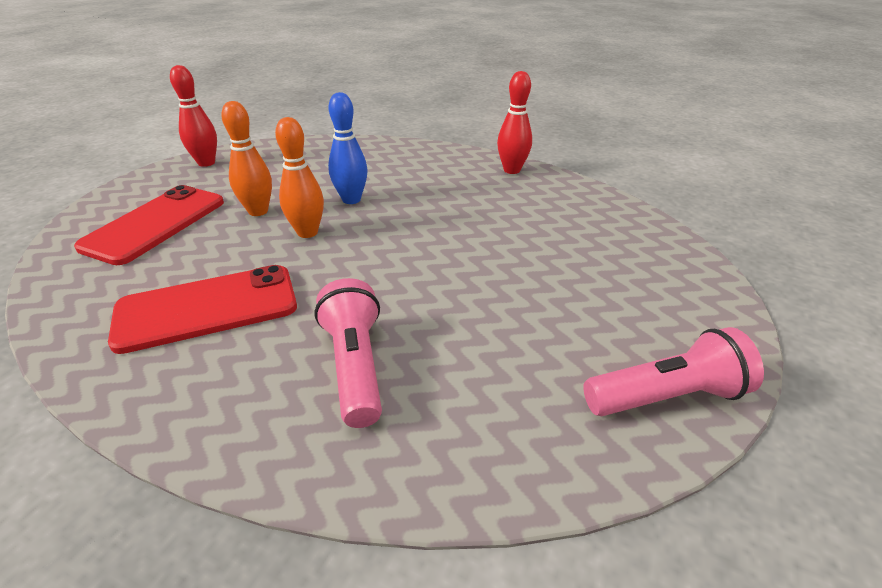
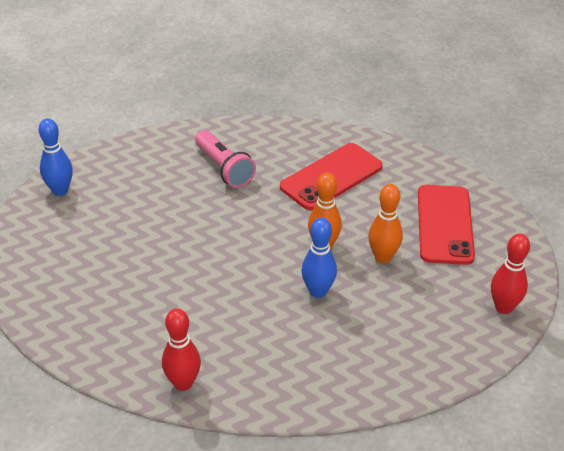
camera: 160 degrees right, 5 degrees up
pink flashlight [583,327,764,417] -> blue bowling pin [39,118,73,196]

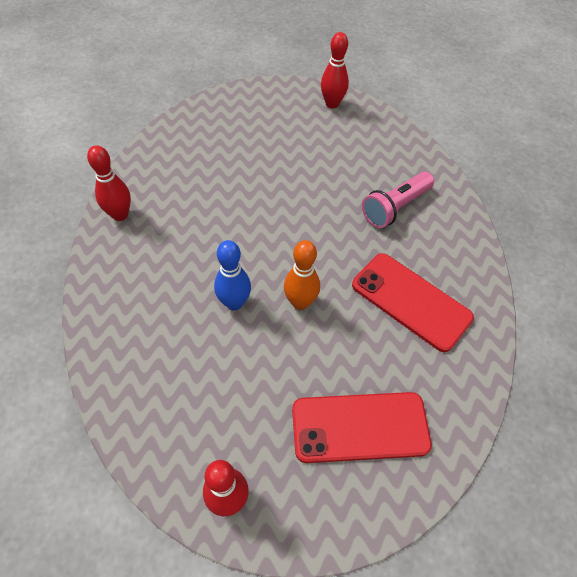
camera: 80 degrees right, 15 degrees up
blue bowling pin [39,118,73,196] -> red bowling pin [321,32,349,108]
orange bowling pin [368,184,403,263] -> none

